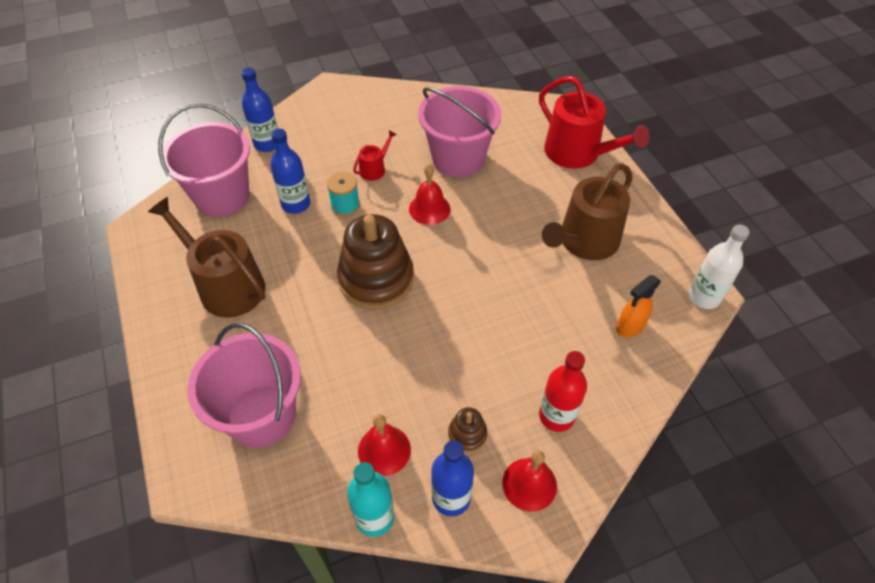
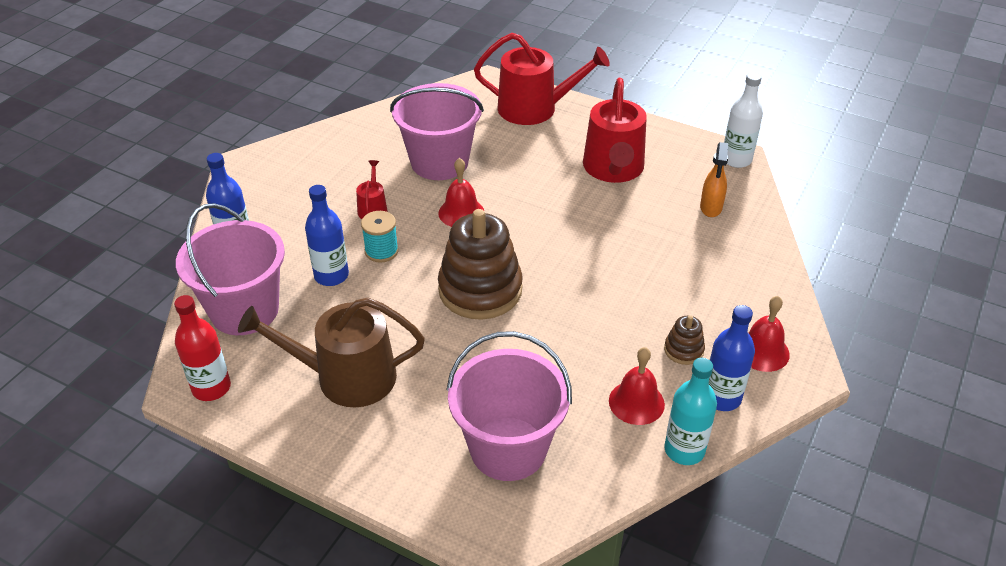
camera: 40 degrees left, 10 degrees down
red bottle [539,351,587,432] -> red bottle moved to [174,295,231,401]
brown watering can [542,163,633,260] -> red watering can [583,78,647,183]

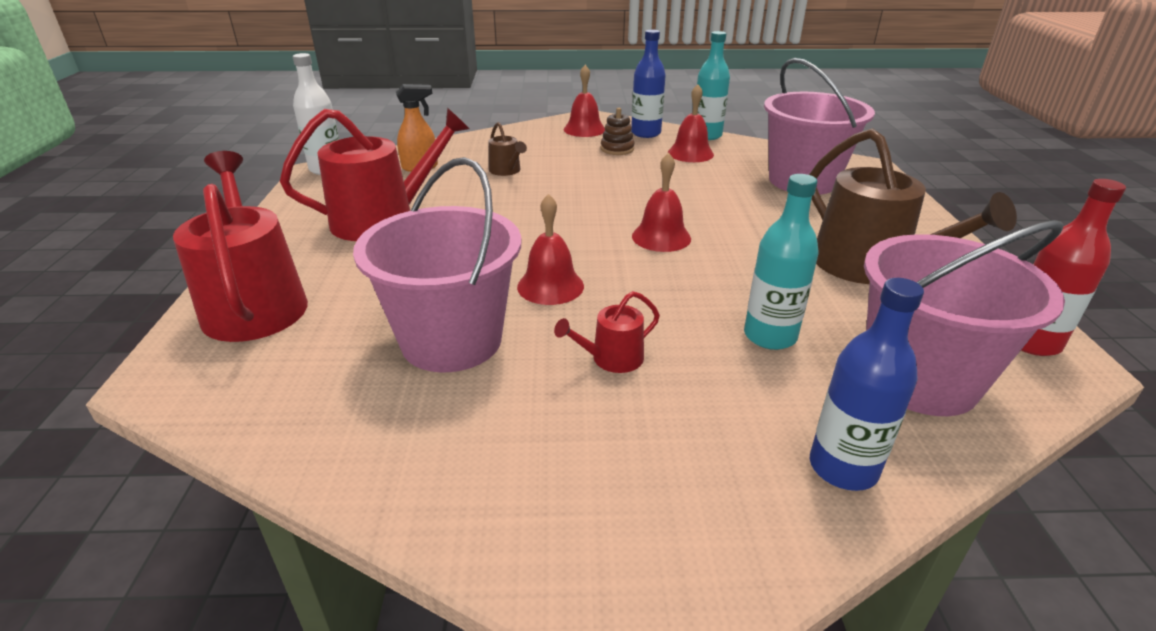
camera: 120 degrees left, 10 degrees down
blue bottle [305,185,349,286] -> turquoise bottle [744,174,819,350]
turquoise spool [361,211,399,263] -> none
brown stacking toy [438,209,523,320] -> red bell [632,153,691,252]
none -> brown watering can [489,122,527,176]

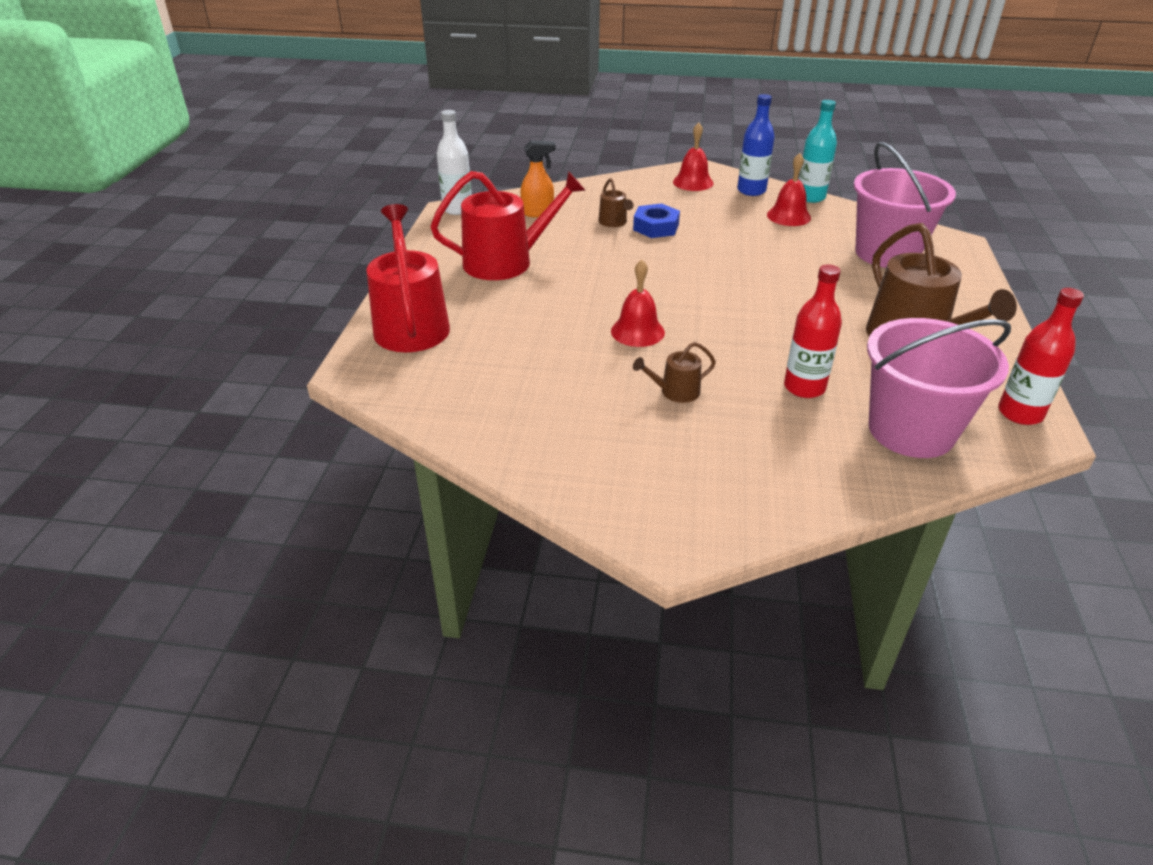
camera: 10 degrees right, 5 degrees up
pink bucket [353,157,522,372] -> none
red watering can [554,291,660,373] -> brown watering can [633,342,716,403]
brown stacking toy [601,108,634,155] -> none
red bell [632,153,691,252] -> none
turquoise bottle [744,174,819,350] -> red bottle [784,264,842,398]
blue bottle [810,278,924,491] -> none
none -> blue nut [633,203,680,238]

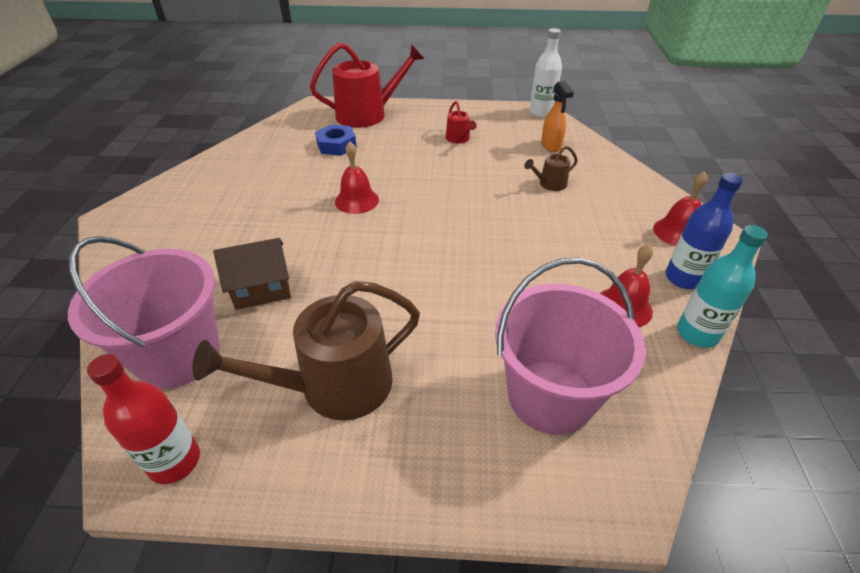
camera: 85 degrees right, 5 degrees up
red watering can [430,171,586,280] -> red watering can [446,101,477,144], size x0.46
blue nut [633,203,680,238] -> blue nut moved to [315,125,357,156]
brown watering can [633,342,716,403] -> none
red bottle [784,264,842,398] -> brown house [213,238,291,310]

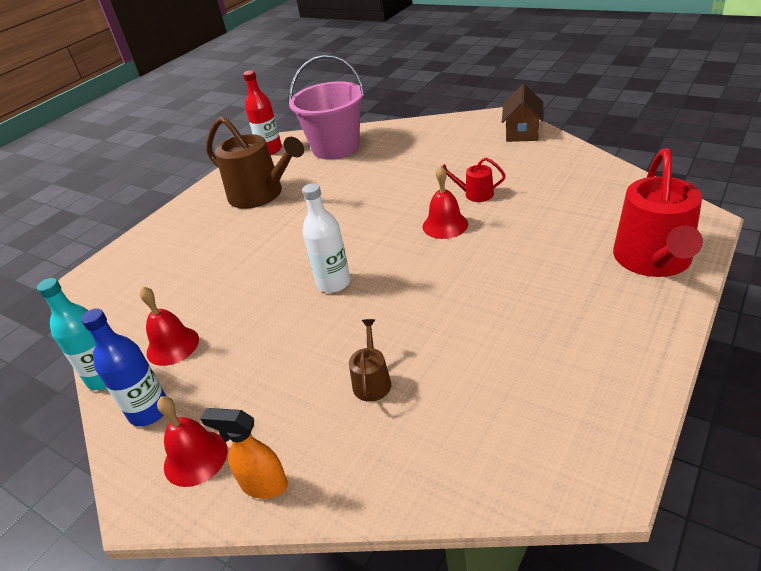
camera: 125 degrees right, 5 degrees down
brown watering can [192,281,420,421] -> brown watering can turned 120 degrees clockwise [206,117,304,209]
brown house [213,238,291,310] -> brown house moved to [502,84,544,142]
blue nut [315,125,357,156] -> none
red watering can [446,101,477,144] -> red watering can moved to [442,157,506,202]
pink bucket [495,258,646,435] -> none
white bottle [529,28,562,118] -> white bottle moved to [302,183,350,293]
orange spray bottle [541,81,574,152] -> orange spray bottle moved to [200,408,288,499]

